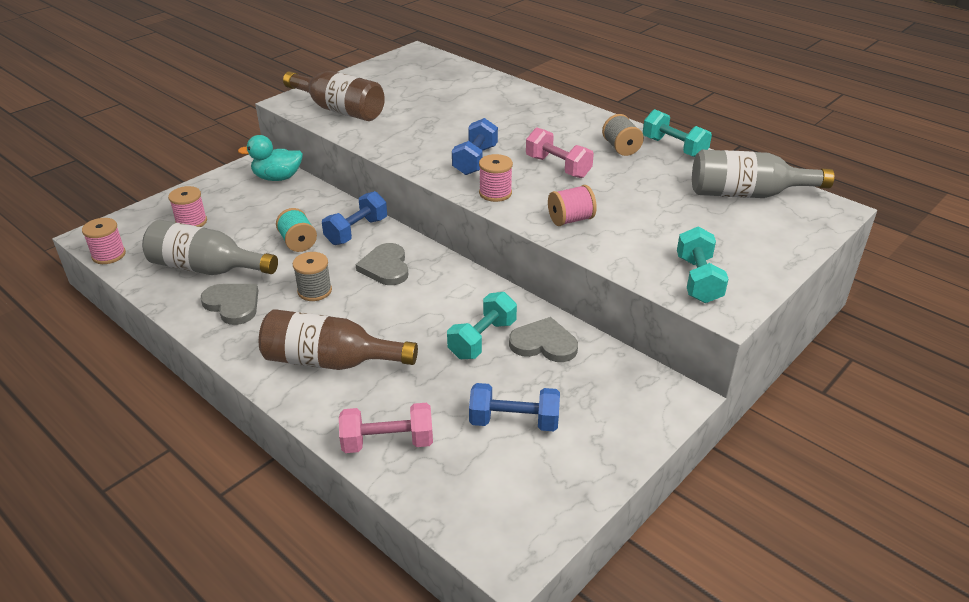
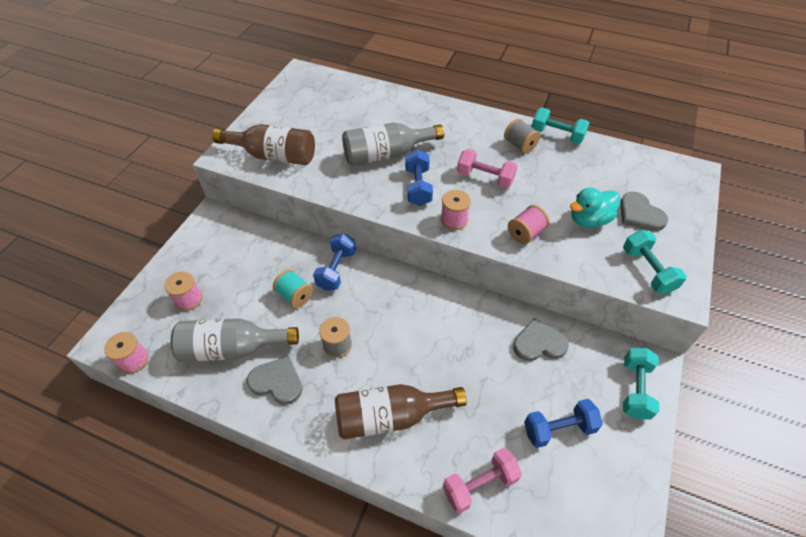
camera: 20 degrees left, 15 degrees up
turquoise duck [238,135,303,181] -> turquoise duck moved to [570,188,620,228]
grey heart [356,243,408,285] -> grey heart moved to [620,192,668,231]
turquoise dumbbell [447,292,517,359] -> turquoise dumbbell moved to [623,348,659,420]
grey bottle [692,150,834,198] -> grey bottle moved to [342,122,444,165]

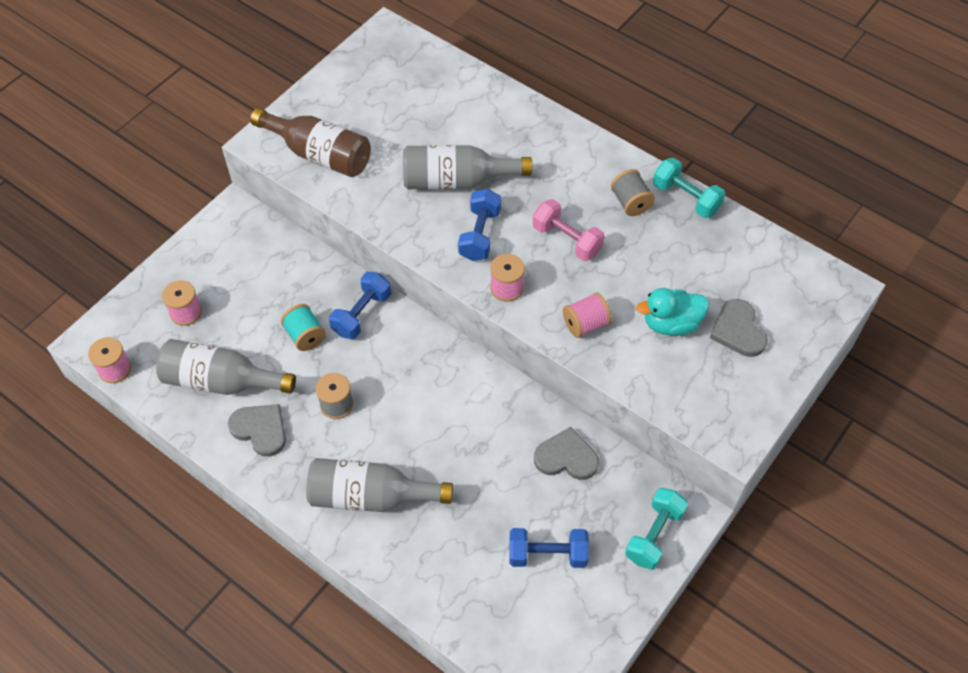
camera: 15 degrees right, 5 degrees up
brown bottle [335,384,467,440] -> grey bottle [306,458,453,512]
pink dumbbell [443,448,522,513] -> none
turquoise dumbbell [623,230,687,294] -> none

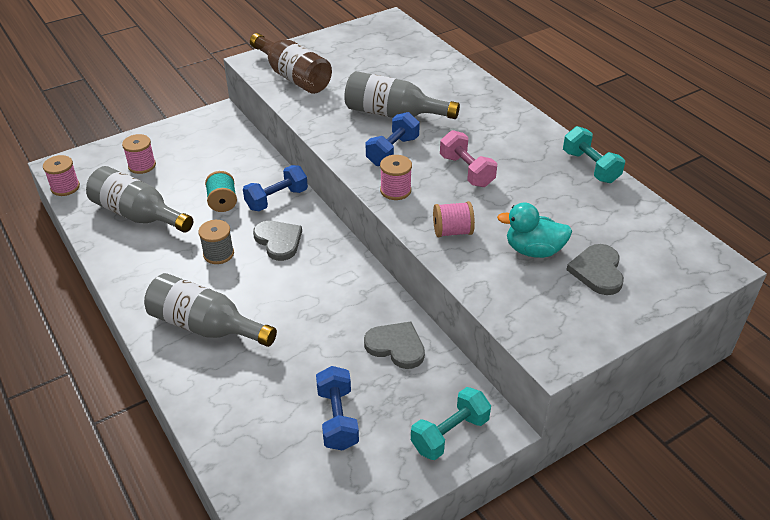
camera: 20 degrees right, 15 degrees down
grey heart [228,404,286,457] -> grey heart moved to [253,221,302,261]
blue dumbbell [509,528,589,568] -> blue dumbbell turned 60 degrees clockwise [316,366,359,451]
grey spool [611,169,655,216] -> none

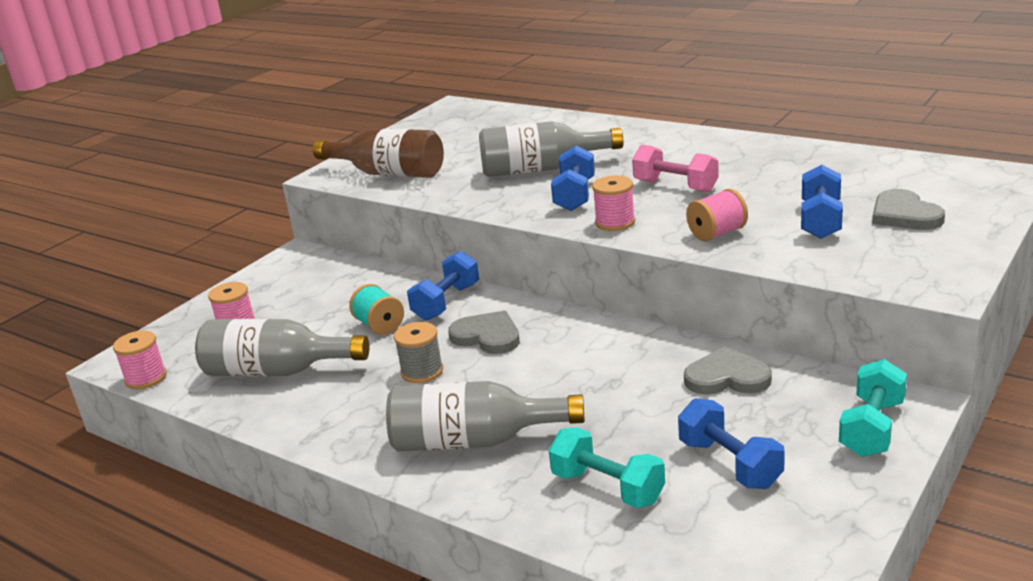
camera: 20 degrees left, 15 degrees down
turquoise duck [497,203,572,258] -> blue dumbbell [801,165,843,239]
turquoise dumbbell [563,126,625,183] -> turquoise dumbbell moved to [549,427,665,508]

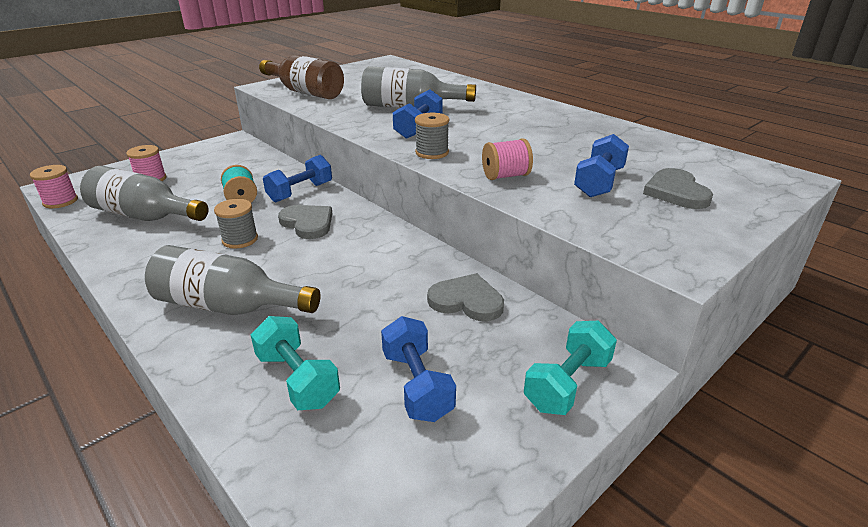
camera: 10 degrees right, 5 degrees up
pink spool [592,176,635,231] -> grey spool [415,113,449,159]
pink dumbbell [632,145,719,192] -> none

